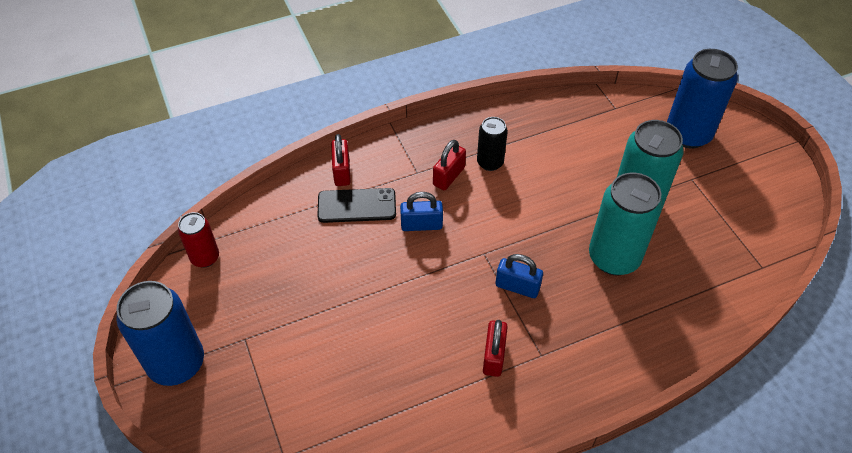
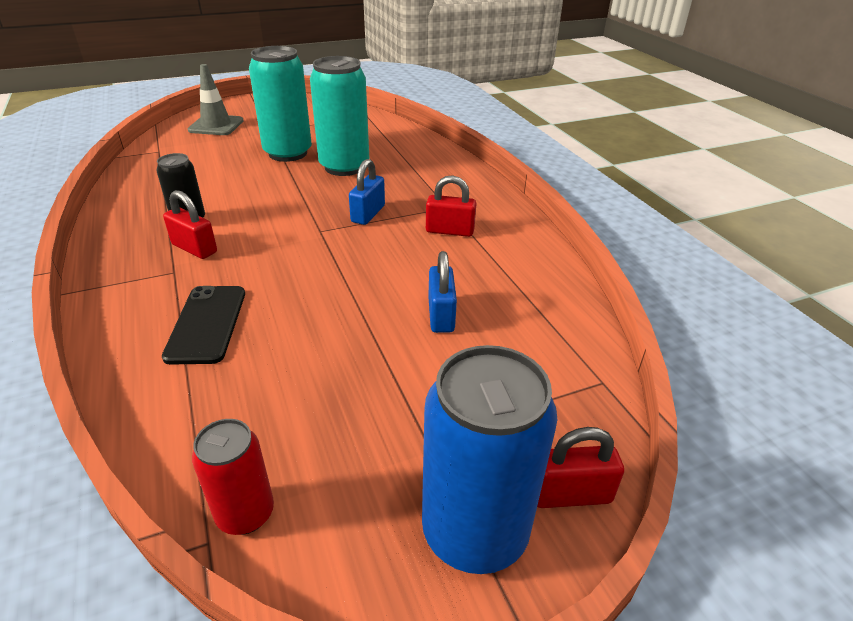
camera: 90 degrees left, 15 degrees down
red padlock [331,134,351,186] -> red padlock moved to [537,427,624,508]
blue padlock [400,192,443,231] -> blue padlock moved to [428,251,457,333]
blue can [667,49,738,148] -> grey traffic cone [188,64,243,135]

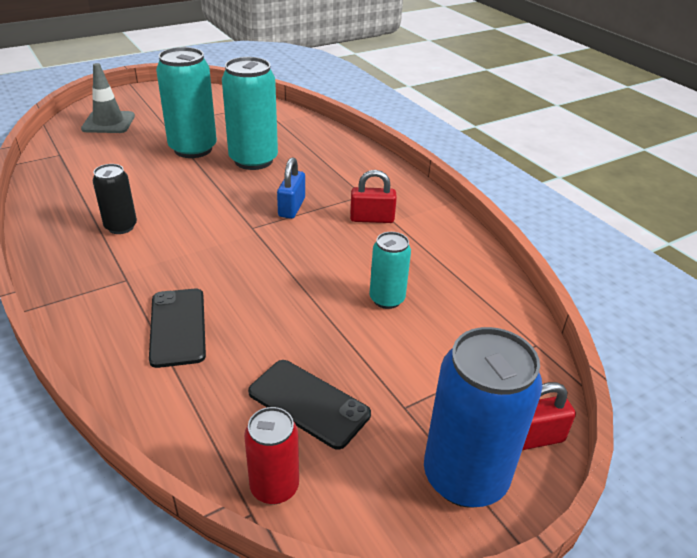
camera: 10 degrees left, 0 degrees up
red padlock [163,190,217,259] -> none
blue padlock [428,251,457,333] -> turquoise can [369,232,411,309]
none -> black phone [248,360,371,450]

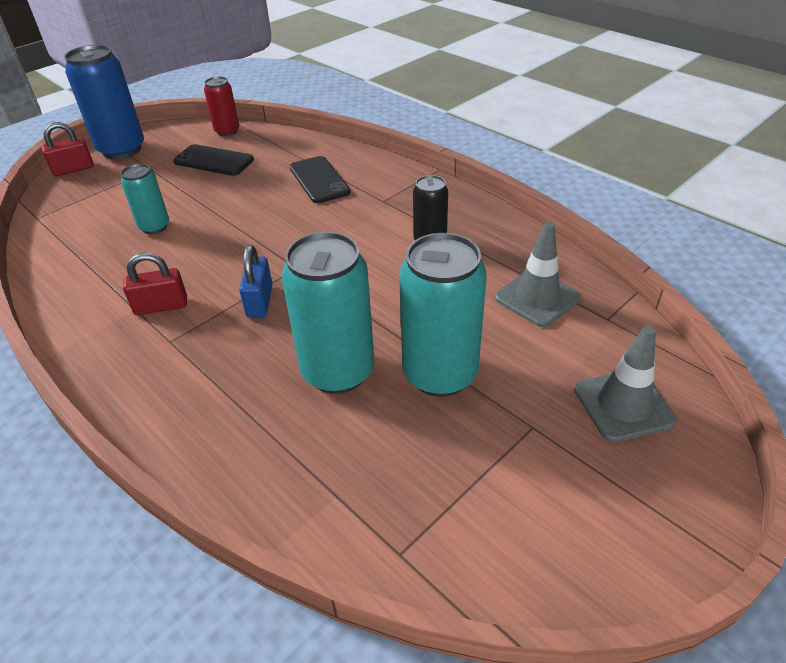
camera: 170 degrees right, 5 degrees up
none -> grey traffic cone [495,222,581,327]

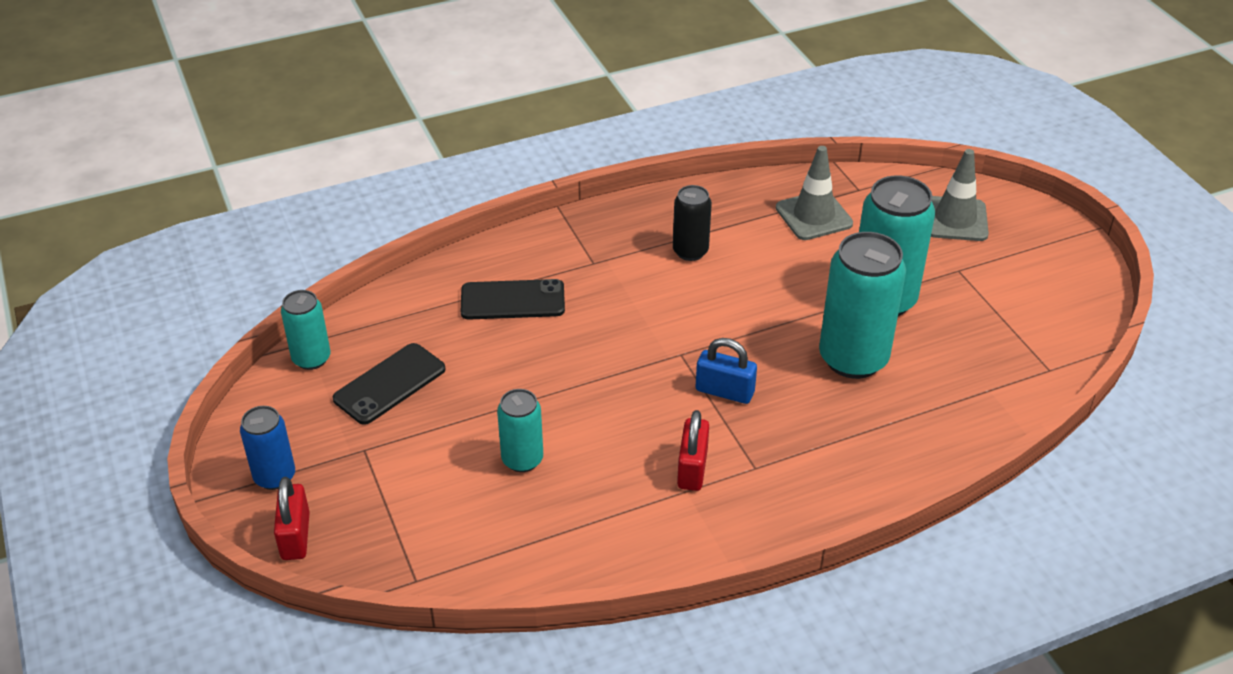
camera: 70 degrees left, 0 degrees up
blue can [64,45,144,159] -> blue can [240,406,295,490], size x0.56
red can [204,76,239,137] -> turquoise can [281,290,331,370]

